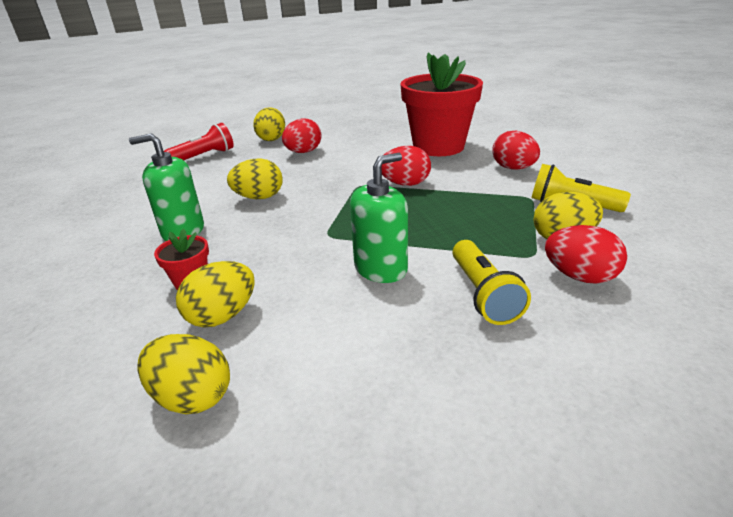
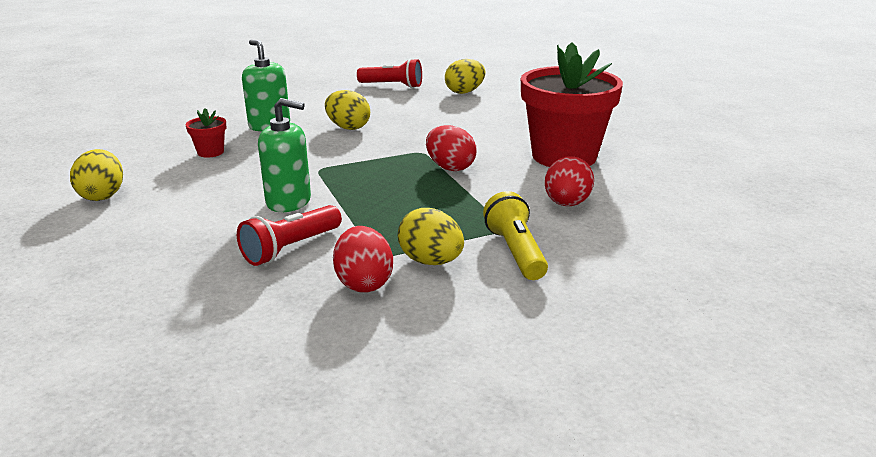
camera: 50 degrees right, 5 degrees down
yellow egg [176,261,255,328] -> none
red egg [282,119,321,153] -> none
yellow flashlight [452,240,531,325] -> red flashlight [237,205,342,266]

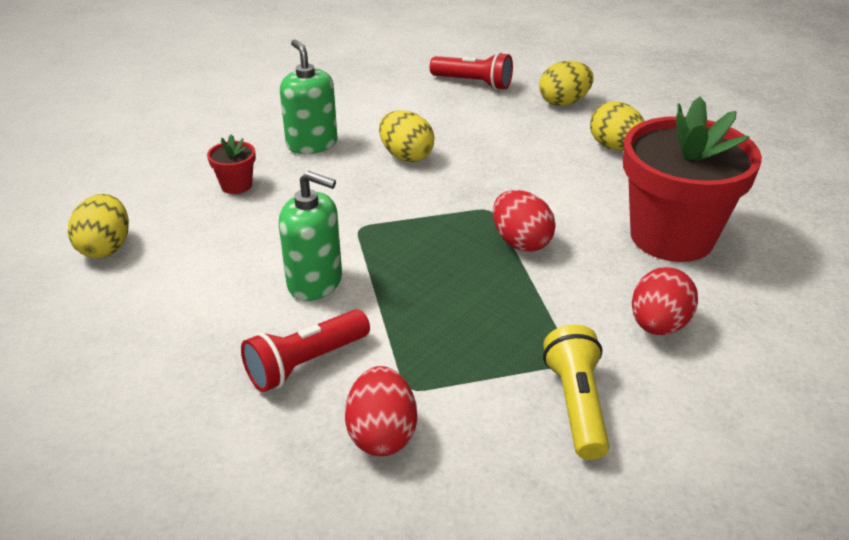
camera: 10 degrees right, 10 degrees up
yellow egg [398,208,464,265] -> yellow egg moved to [590,101,644,151]

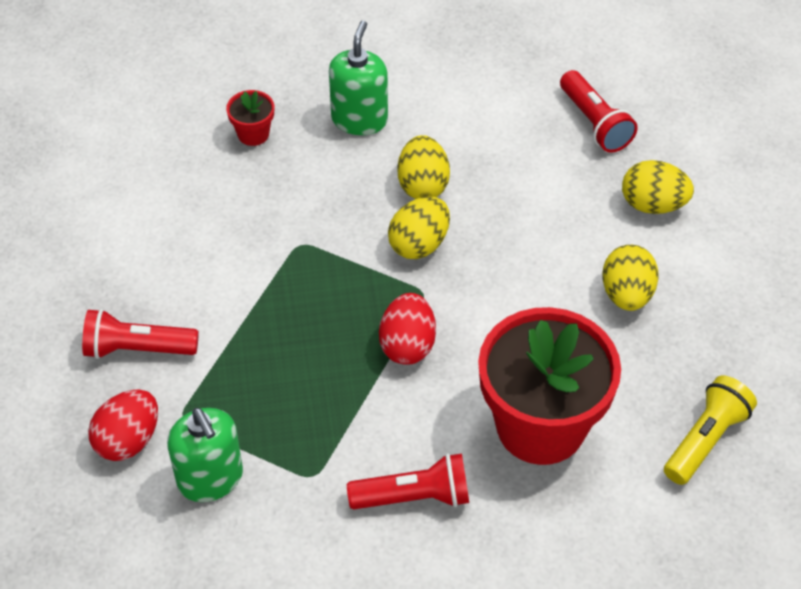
camera: 40 degrees right, 15 degrees up
yellow egg [68,194,129,258] -> yellow egg moved to [388,197,450,259]
green soap dispenser [279,171,342,301] -> green soap dispenser moved to [167,408,243,502]
yellow flashlight [543,324,609,460] -> yellow flashlight moved to [664,375,757,485]
red egg [632,267,698,335] -> red flashlight [347,453,469,509]

